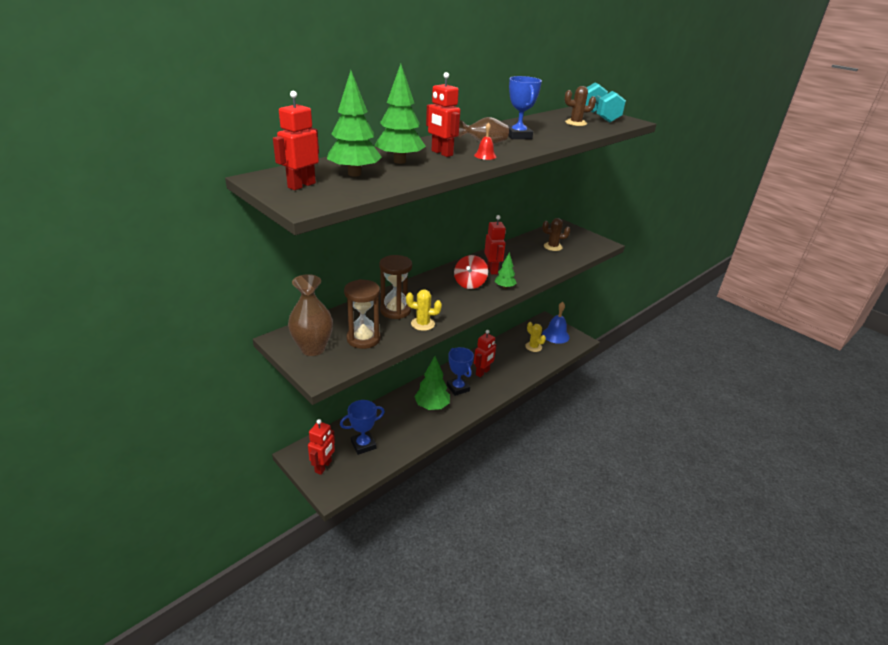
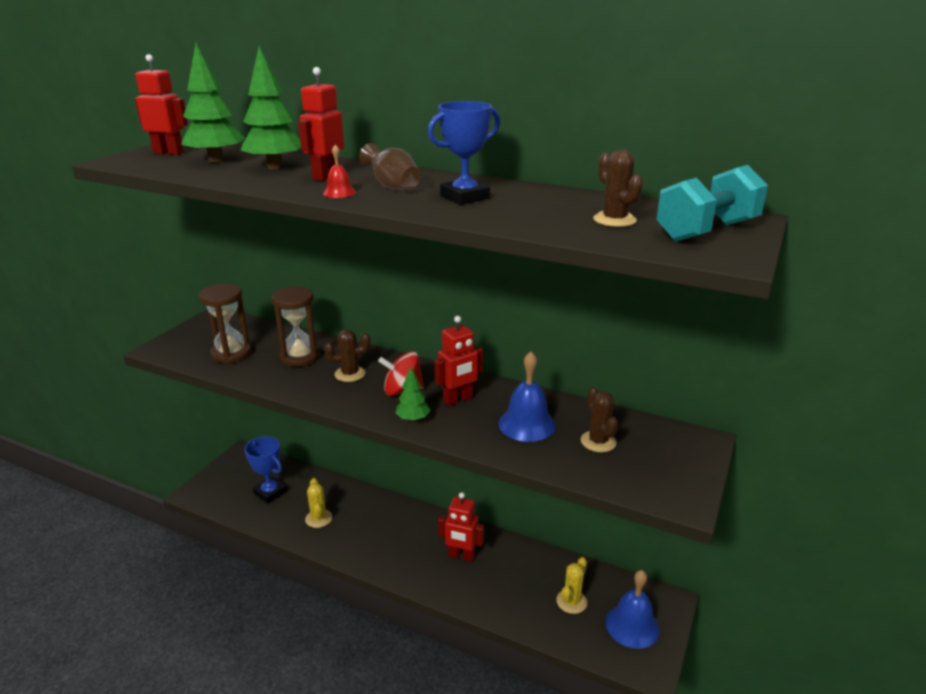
camera: 70 degrees right, 5 degrees down
brown vase [288,274,333,356] -> none
red robot [308,419,335,475] -> none
yellow cactus [406,289,442,331] -> yellow cactus moved to [305,478,332,528]
green tree [414,356,450,410] -> none
blue trophy [447,347,474,396] -> none
none -> brown cactus [324,329,370,382]
none -> blue bell [498,351,556,442]

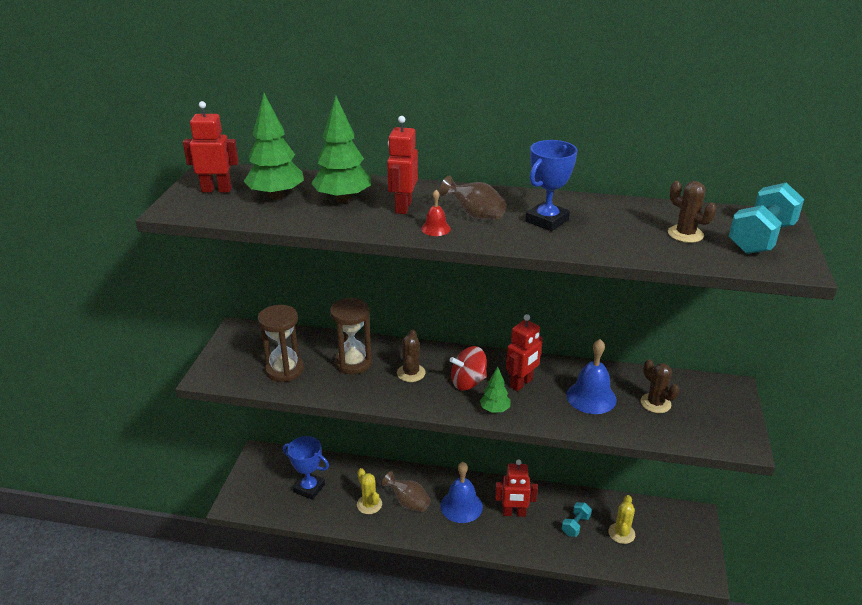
camera: 15 degrees left, 5 degrees up
brown cactus [324,329,370,382] -> brown cactus turned 60 degrees counterclockwise [397,329,426,382]
blue bell [606,570,660,649] -> blue bell moved to [440,462,483,523]
none -> brown vase [382,471,431,512]
none -> turquoise dumbbell [562,502,592,537]

